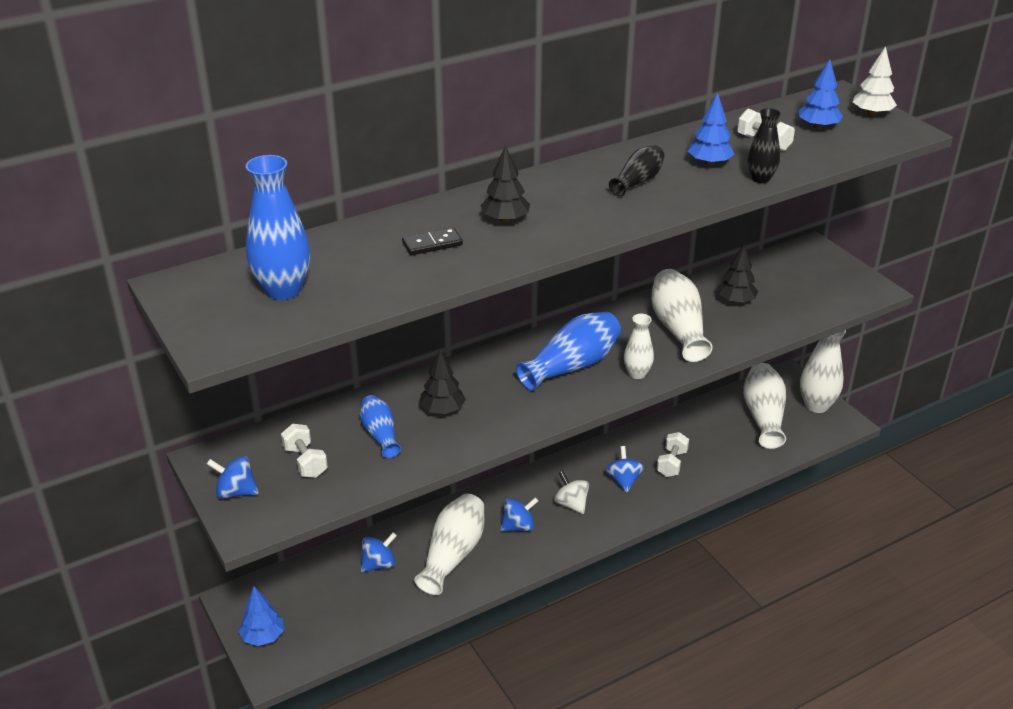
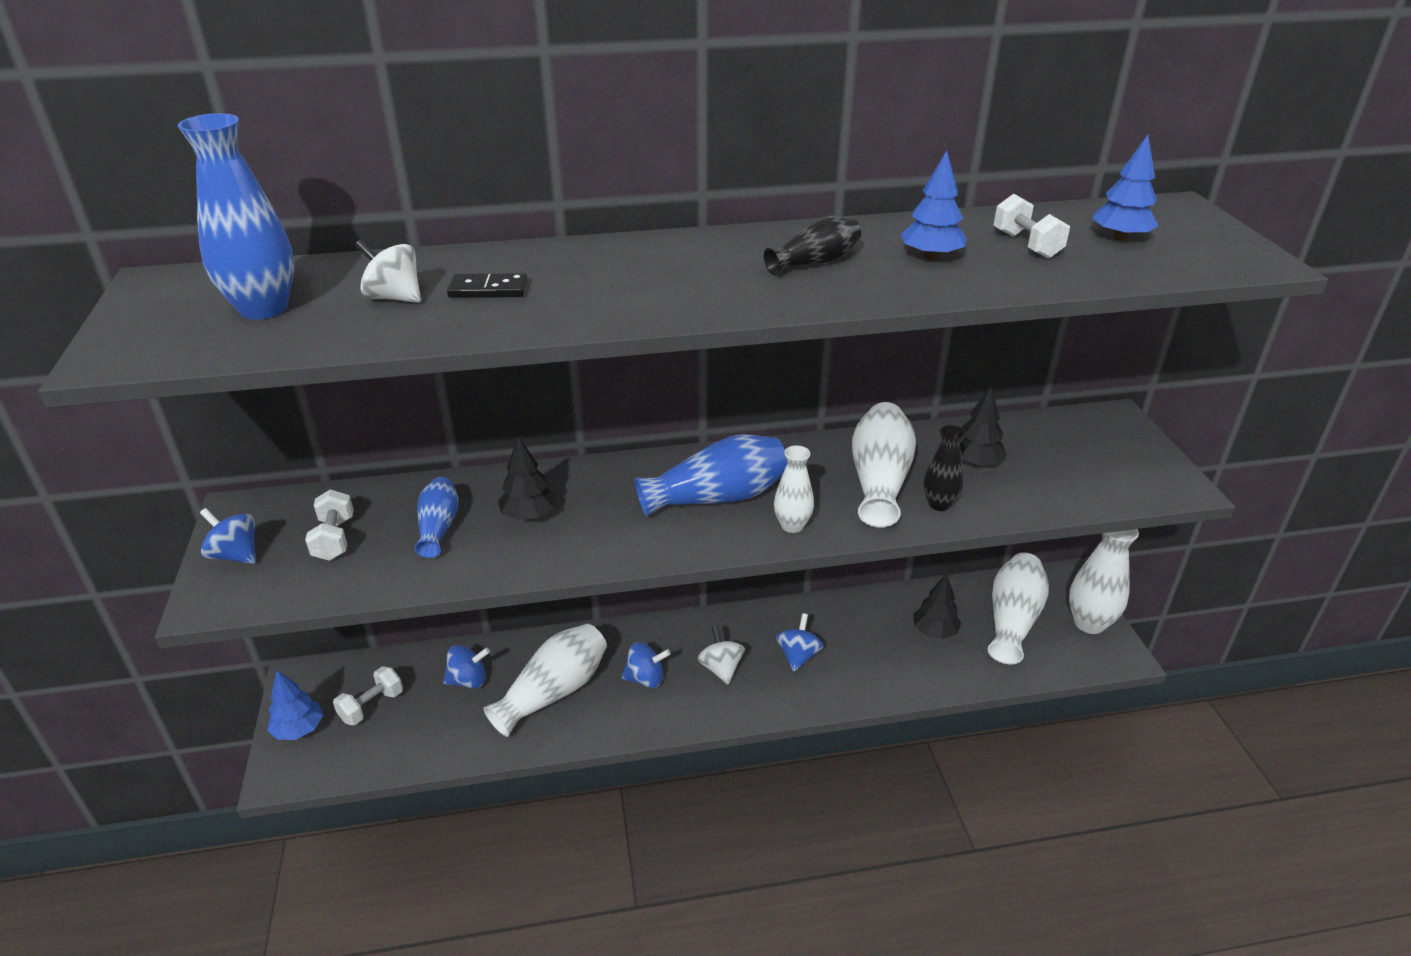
camera: 20 degrees right, 0 degrees up
black tree [480,145,530,223] -> black tree moved to [913,574,962,639]
white dumbbell [657,432,689,477] -> white dumbbell moved to [333,666,403,725]
black vase [747,108,781,183] -> black vase moved to [923,425,965,511]
white tree [853,46,897,116] -> none
none -> white spinning top [355,239,421,303]

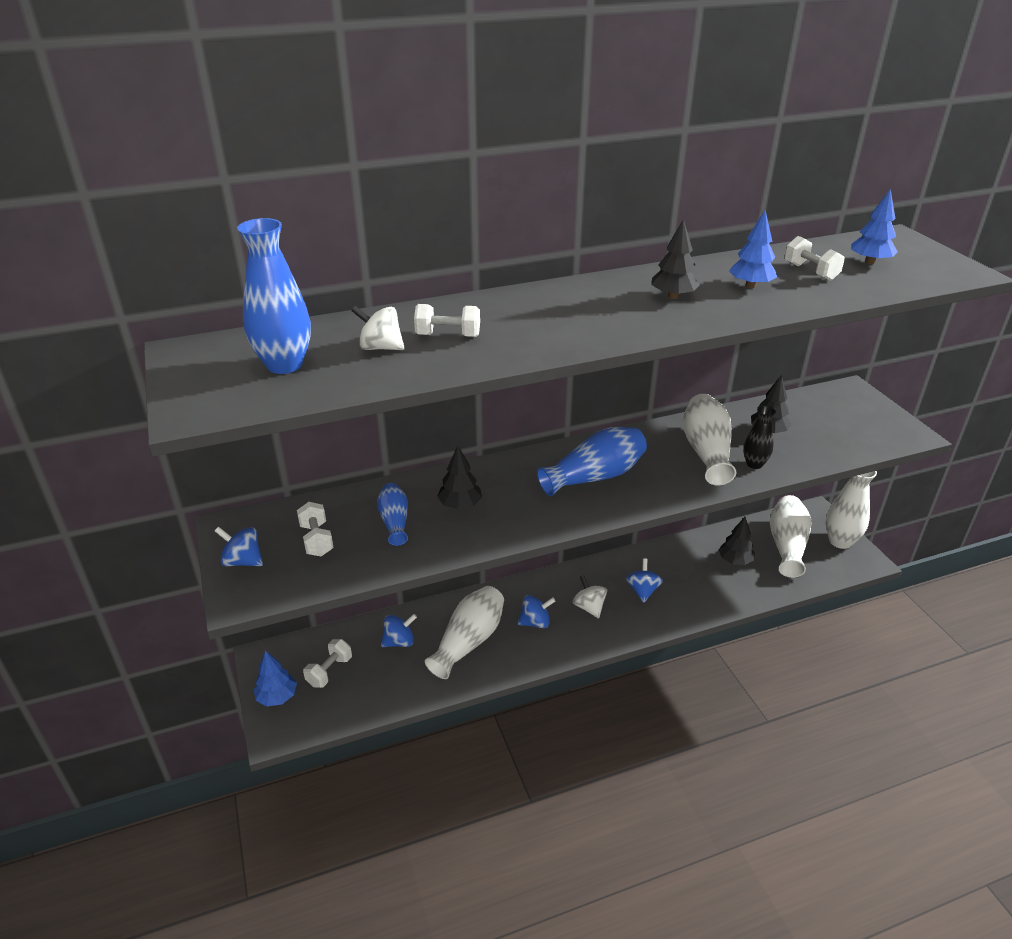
camera: 10 degrees left, 0 degrees up
black domino [447,273,528,298] -> white dumbbell [414,304,480,337]
black vase [764,216,861,275] -> black tree [651,219,700,299]
white vase [774,445,814,533] -> none

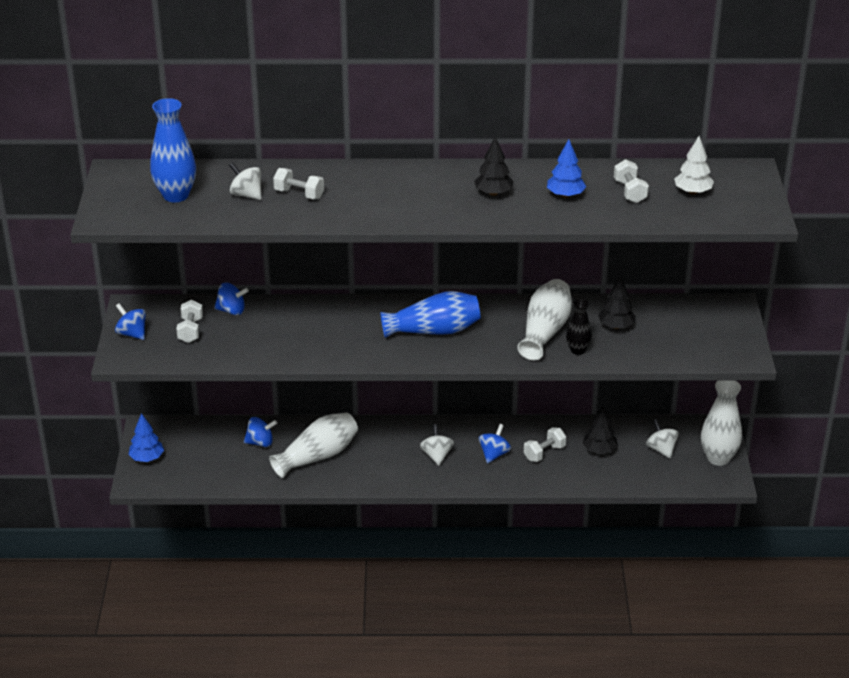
camera: 20 degrees right, 0 degrees up
white dumbbell [303,639,352,688] -> white dumbbell moved to [524,427,566,462]
blue vase [377,483,408,546] -> none
black tree [437,445,482,509] -> none
blue spinning top [518,595,555,628] -> blue spinning top moved to [214,283,249,315]
white vase [770,495,811,578] -> white spinning top [646,419,679,459]
blue tree [851,189,898,264] -> white tree [674,136,714,195]

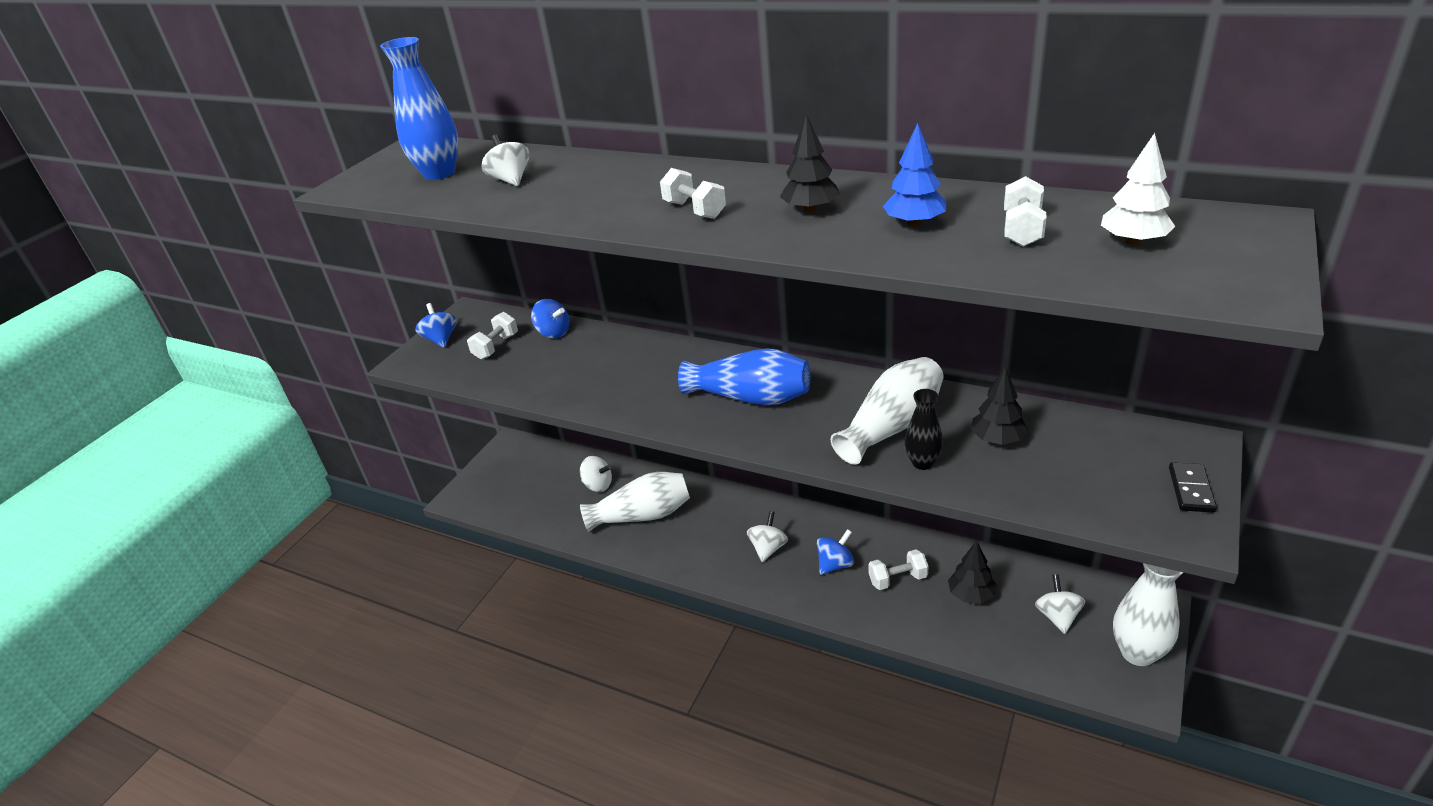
camera: 30 degrees right, 0 degrees up
blue tree [128,413,164,462] -> none
blue spinning top [244,417,277,447] -> white spinning top [580,456,612,492]
white dumbbell [273,168,324,199] -> white dumbbell moved to [660,168,726,219]
none -> black domino [1169,462,1217,513]

